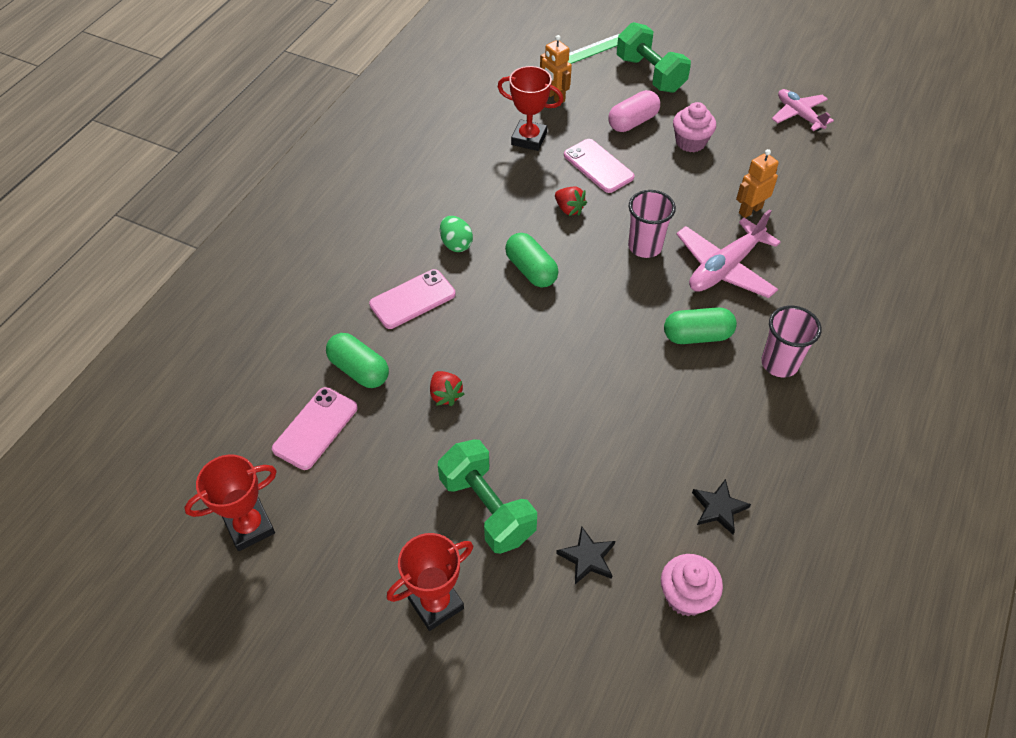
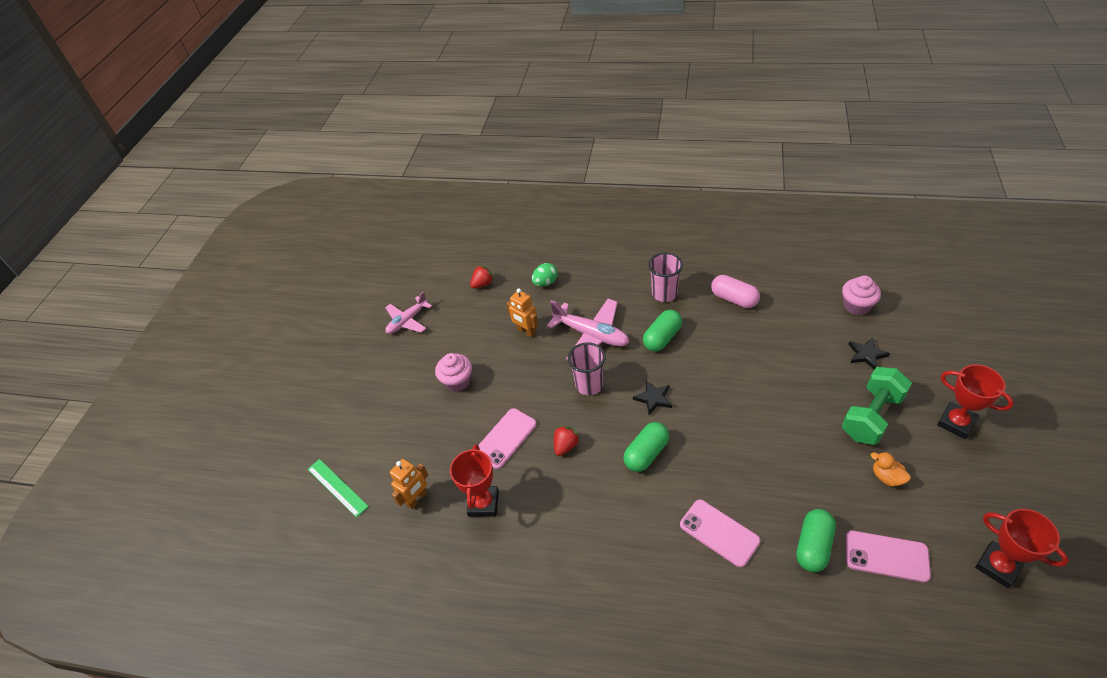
camera: 100 degrees left, 5 degrees down
red strawberry [430,371,464,406] -> red strawberry moved to [470,265,494,288]
green egg [440,216,473,252] -> green egg moved to [532,263,558,287]
pink capsule [608,90,660,132] -> pink capsule moved to [711,275,760,308]
green dumbbell [617,22,691,93] -> none
green capsule [664,307,737,344] -> green capsule turned 60 degrees clockwise [643,310,682,352]
black star [692,479,751,534] -> black star moved to [633,381,672,415]
none -> orange duck [871,452,911,487]

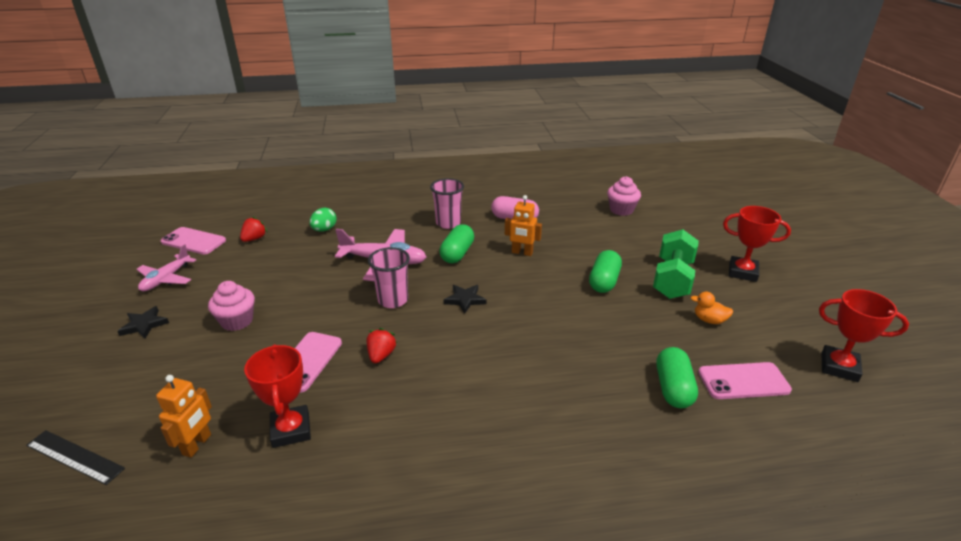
camera: 25 degrees left, 15 degrees down
green ruler [308,459,369,518] -> black ruler [26,430,125,485]
orange robot [507,288,538,337] -> orange robot moved to [505,195,542,256]
green capsule [623,422,669,472] -> green capsule moved to [589,250,622,293]
pink phone [680,499,760,567] -> pink phone moved to [161,227,226,255]
black star [848,337,890,370] -> black star moved to [117,306,169,339]

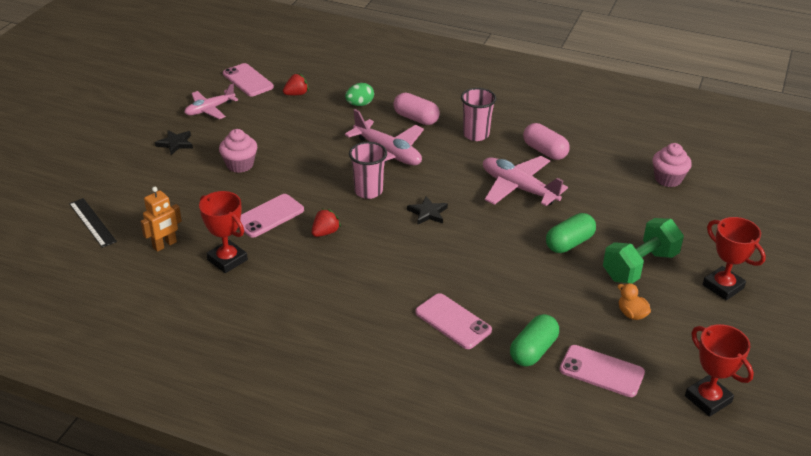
camera: 30 degrees right, 5 degrees up
red trophy [244,344,311,448] -> red trophy turned 60 degrees counterclockwise [199,191,248,273]
green capsule [439,224,474,263] -> none
orange robot [505,195,542,256] -> pink plane [483,156,568,206]
none -> pink capsule [393,93,440,125]
none -> pink phone [415,293,492,349]

